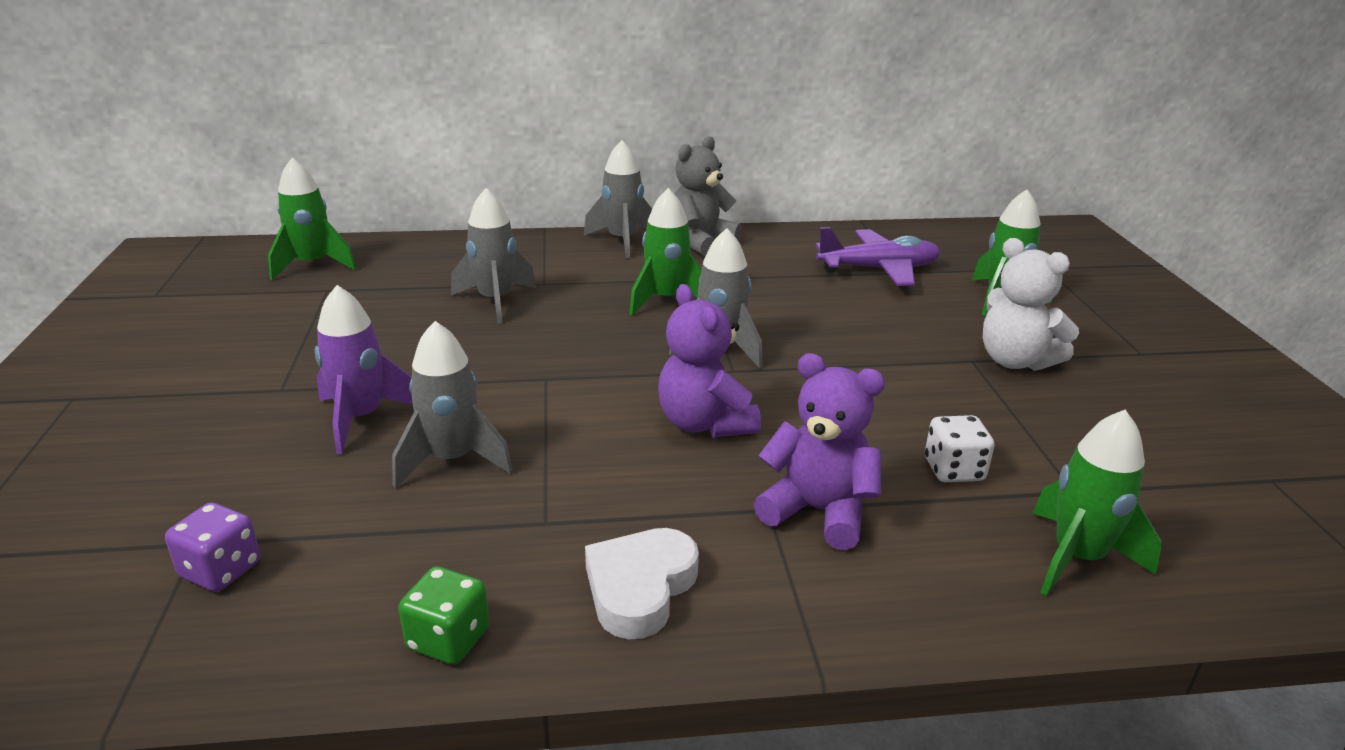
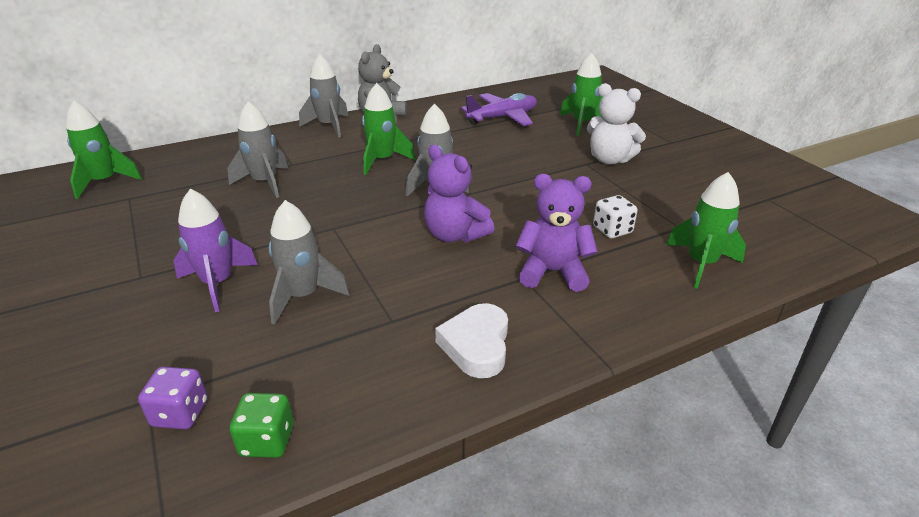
camera: 20 degrees left, 5 degrees up
green dice [398,566,489,665] -> green dice moved to [230,393,293,458]

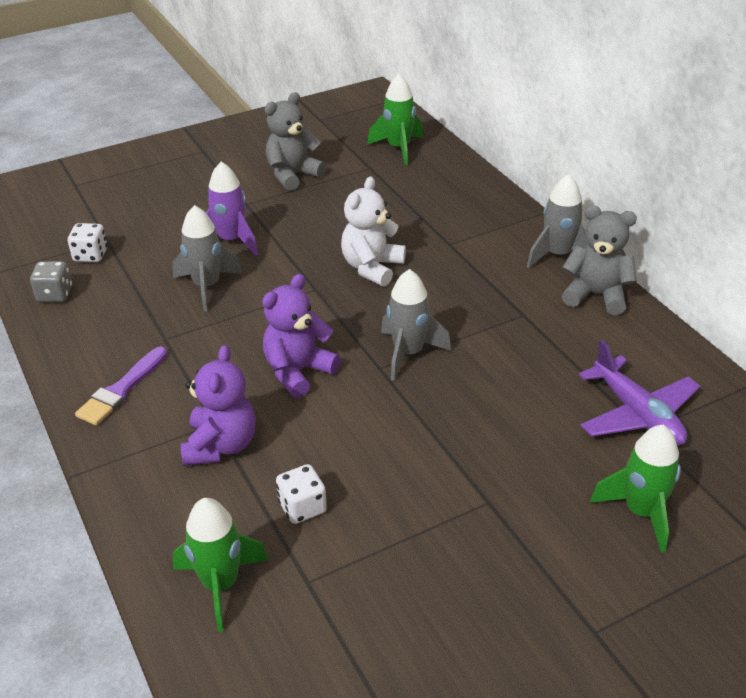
camera: 90 degrees right, 5 degrees up
purple dice [138,367,207,429] -> white dice [68,223,107,262]
grey rocket [227,101,288,198] -> none
green dice [230,393,293,458] -> grey dice [30,261,72,302]
green rocket [362,83,415,175] -> none
white heart [435,303,508,378] -> purple brush [75,347,167,426]
white teddy bear [587,83,646,165] -> white teddy bear moved to [341,176,406,287]
none -> grey teddy bear [265,92,326,191]

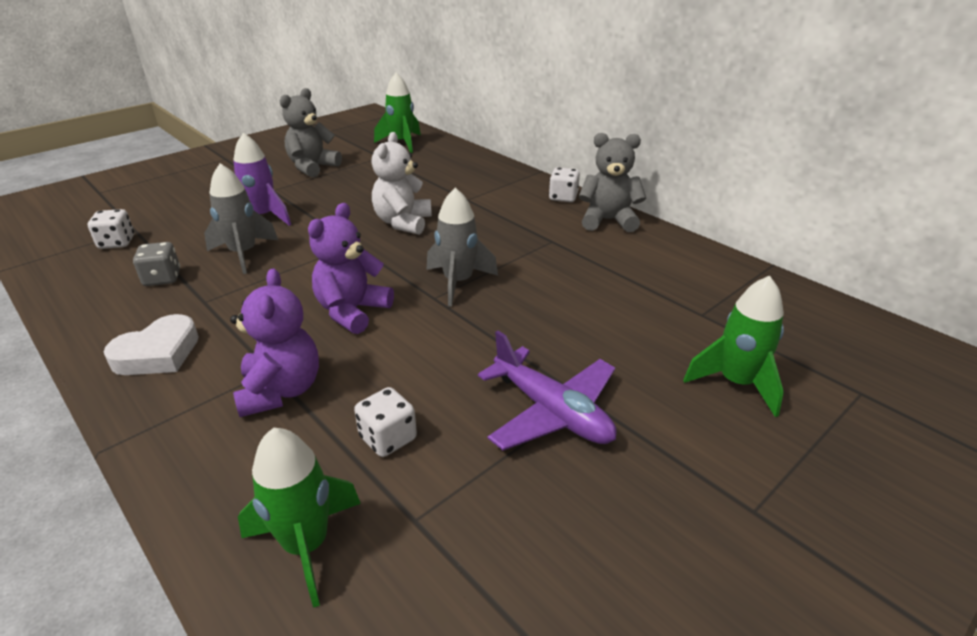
camera: 15 degrees left, 5 degrees down
grey dice [30,261,72,302] -> grey dice moved to [133,242,180,286]
purple brush [75,347,167,426] -> white heart [104,314,199,375]
grey rocket [527,174,588,268] -> white dice [549,167,580,202]
purple plane [579,340,700,446] -> purple plane moved to [478,331,617,450]

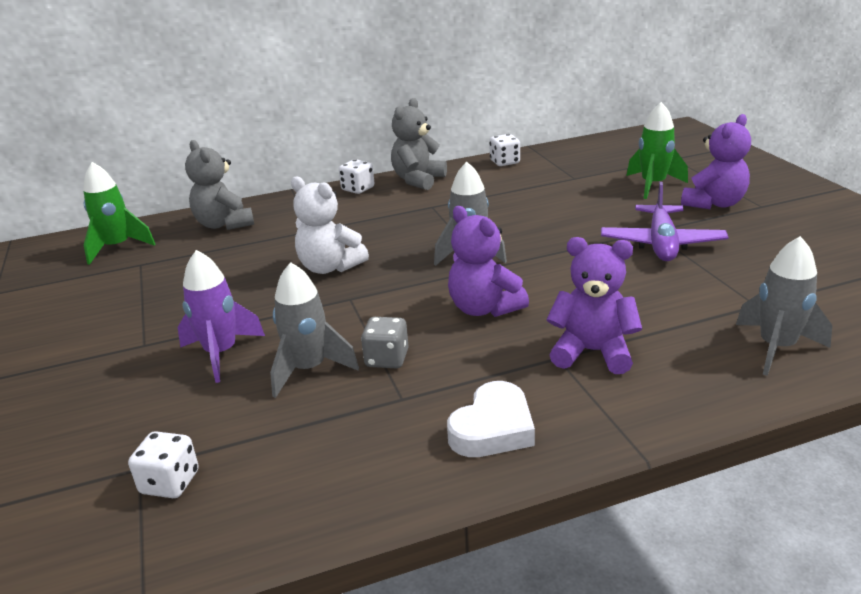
camera: 65 degrees left, 5 degrees down
white heart [104,314,199,375] -> white heart turned 60 degrees clockwise [447,381,535,457]
grey dice [133,242,180,286] -> grey dice moved to [361,317,409,368]
green rocket [238,428,361,608] -> grey rocket [736,236,832,376]
grey teddy bear [280,88,342,178] -> grey teddy bear moved to [185,140,254,230]
white dice [354,387,417,457] -> white dice moved to [489,134,520,166]
purple plane [478,331,617,450] -> purple plane turned 120 degrees clockwise [601,182,729,261]
none -> purple teddy bear [681,114,751,209]

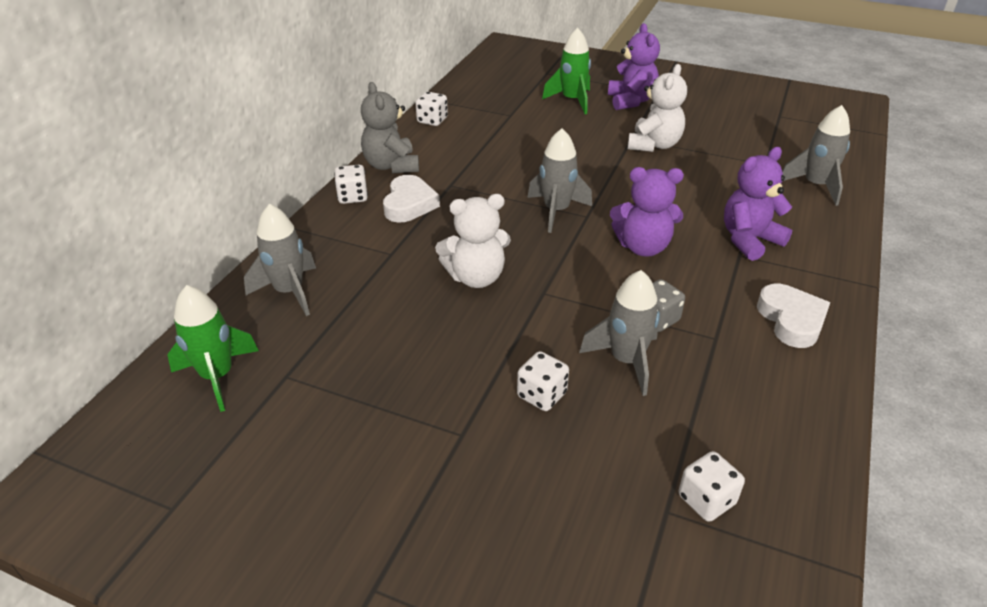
camera: 50 degrees left, 10 degrees up
purple rocket [178,250,265,383] -> white dice [517,351,569,411]
grey teddy bear [185,140,254,230] -> grey rocket [244,204,316,316]
purple plane [601,182,729,261] -> white teddy bear [628,64,687,152]
none -> white heart [383,175,440,223]

